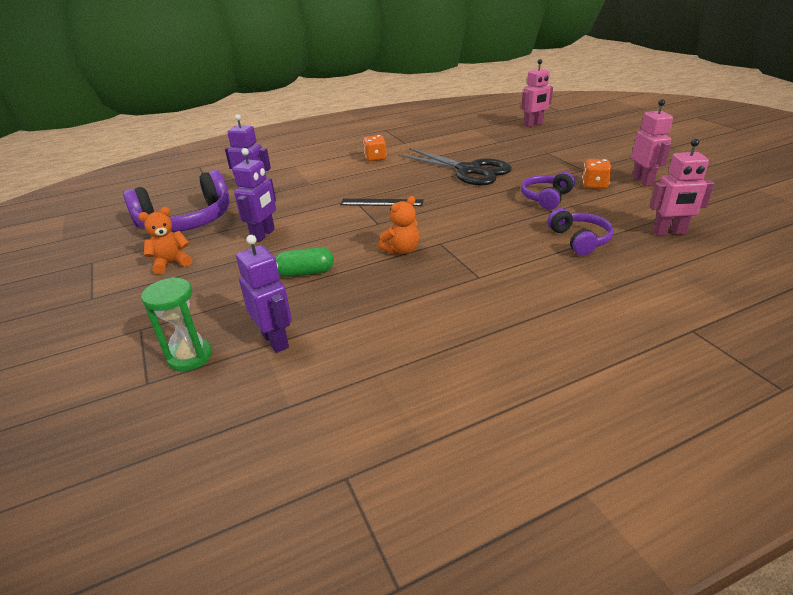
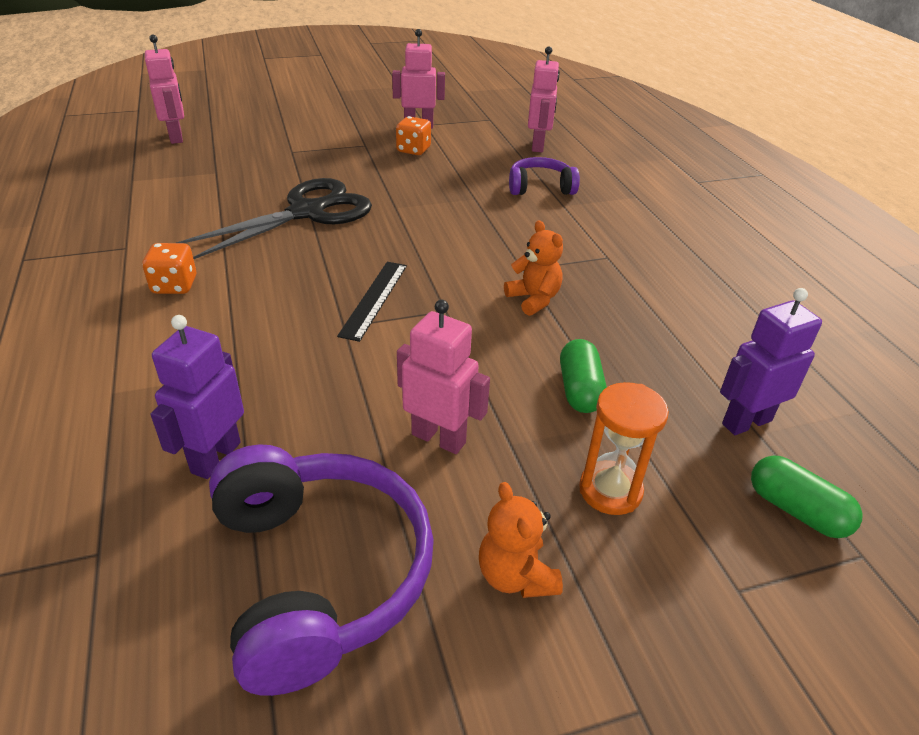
camera: 85 degrees left, 5 degrees up
green hourglass [141,277,212,371] -> green capsule [751,455,863,538]
purple robot [233,148,276,242] -> pink robot [397,300,490,454]
purple headphones [521,172,575,210] -> none
none -> orange hourglass [579,382,669,515]

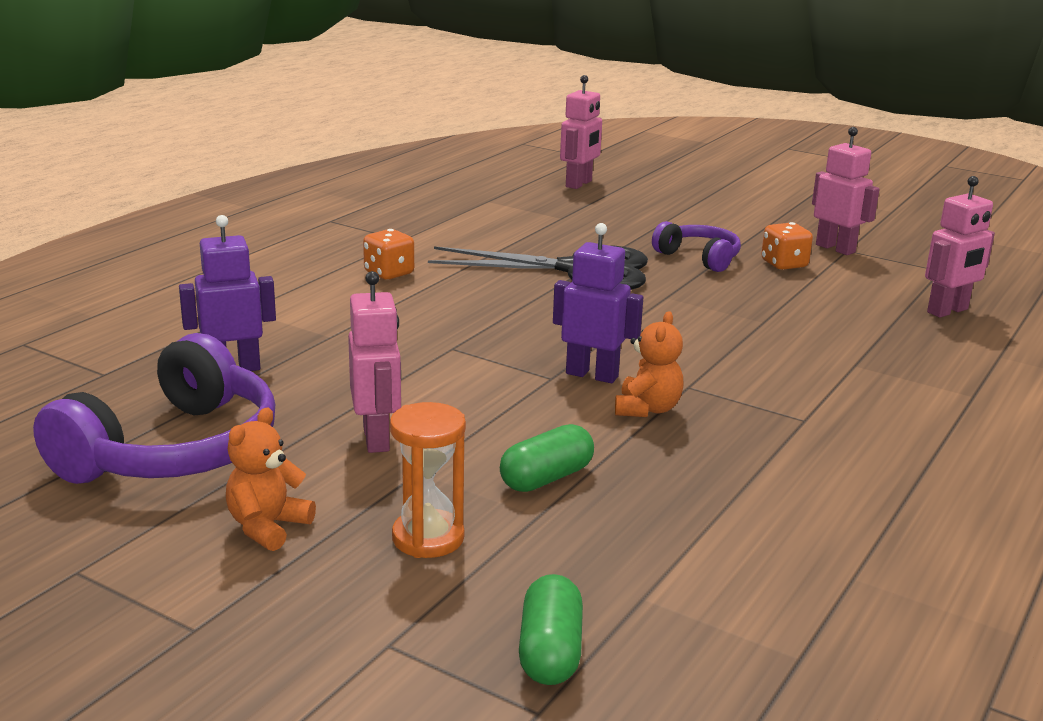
camera: 50 degrees right, 15 degrees down
black ruler [337,262,407,342] -> none
purple headphones [509,157,580,195] -> purple headphones moved to [652,221,741,272]
purple robot [720,288,822,435] -> purple robot moved to [553,223,643,383]

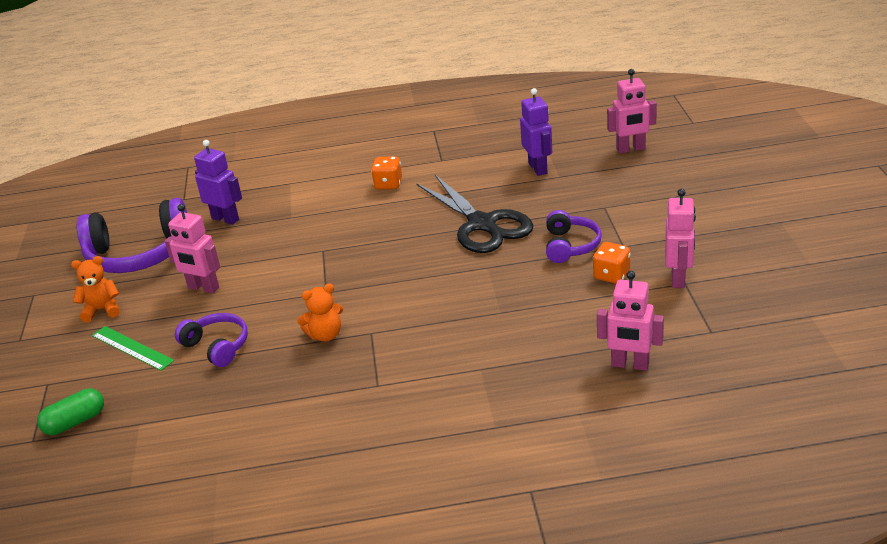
camera: 55 degrees right, 10 degrees up
pink robot [348,271,401,453] -> pink robot turned 75 degrees clockwise [165,204,220,293]
orange hourglass [390,402,466,558] -> green ruler [92,326,174,371]
green capsule [500,424,594,492] -> purple headphones [175,313,248,367]
purple robot [553,223,643,383] -> purple robot moved to [520,88,552,176]

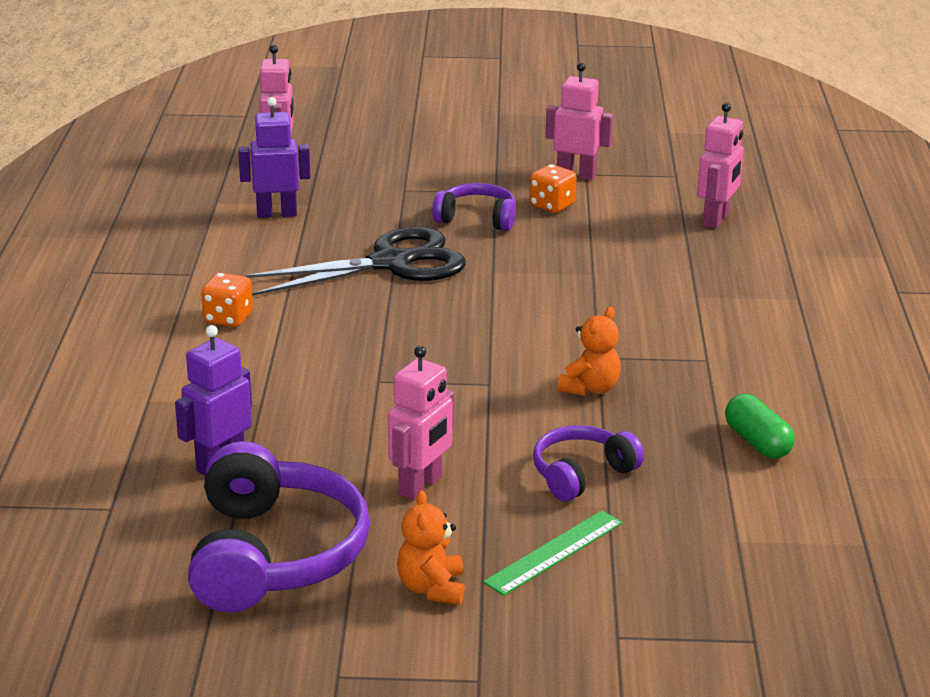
camera: 85 degrees left, 5 degrees down
green capsule [37,388,104,435] -> green capsule moved to [725,394,795,459]
orange teddy bear [297,284,343,342] -> orange teddy bear turned 45 degrees clockwise [557,307,621,396]

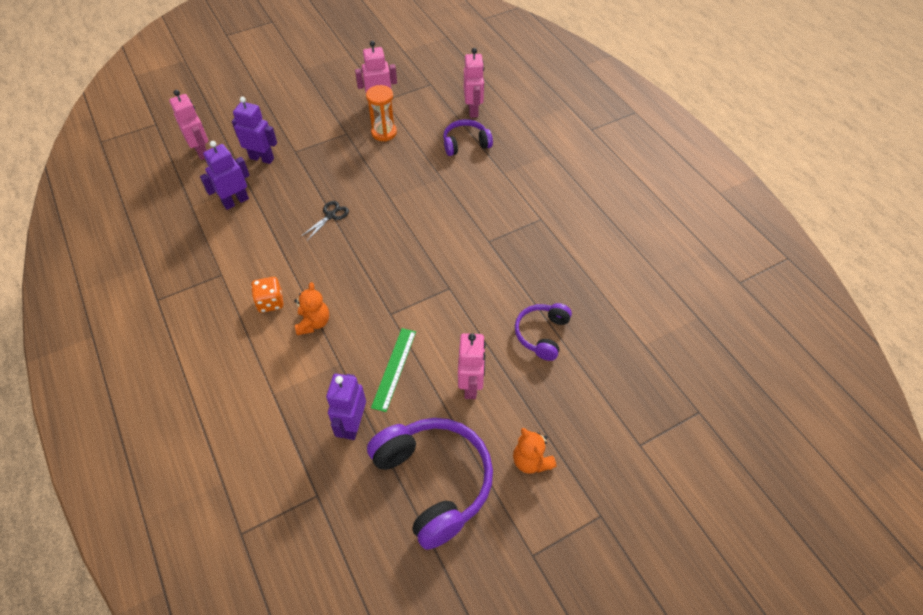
camera: 30 degrees left, 25 degrees up
black scissors [243,227,465,296] -> black scissors [301,201,349,241], size x0.42
purple headphones [433,183,516,231] -> purple headphones moved to [443,119,493,156]
green ruler [483,510,623,596] -> green ruler moved to [371,328,416,412]
orange dice [529,164,577,213] -> orange hourglass [366,85,397,141]
orange teddy bear [557,307,621,396] -> orange teddy bear moved to [294,282,329,335]
green capsule [725,394,795,459] -> none
none -> purple robot [232,97,277,164]

